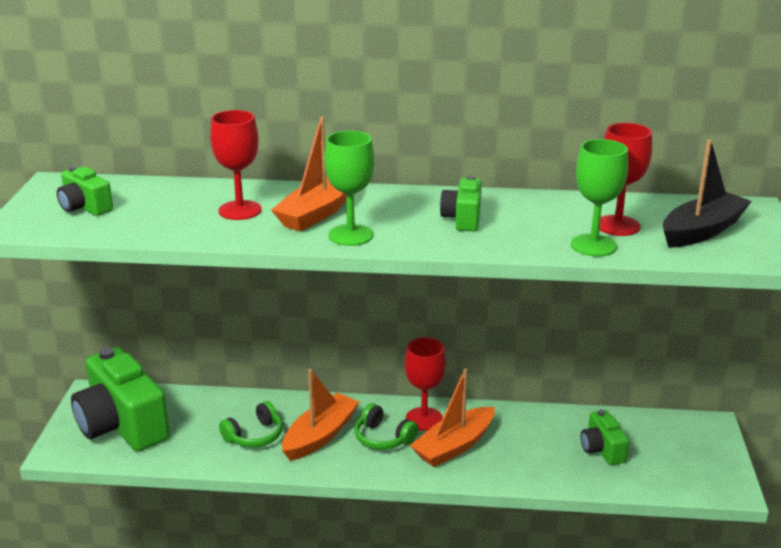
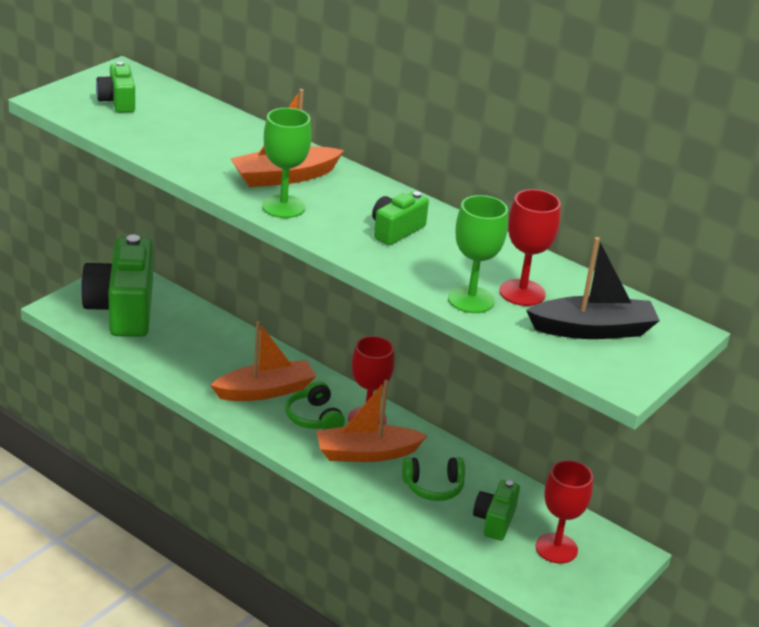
camera: 30 degrees right, 5 degrees up
red goblet [210,110,262,220] -> red goblet moved to [535,460,593,564]
green headphones [219,401,283,447] -> green headphones moved to [402,457,465,501]

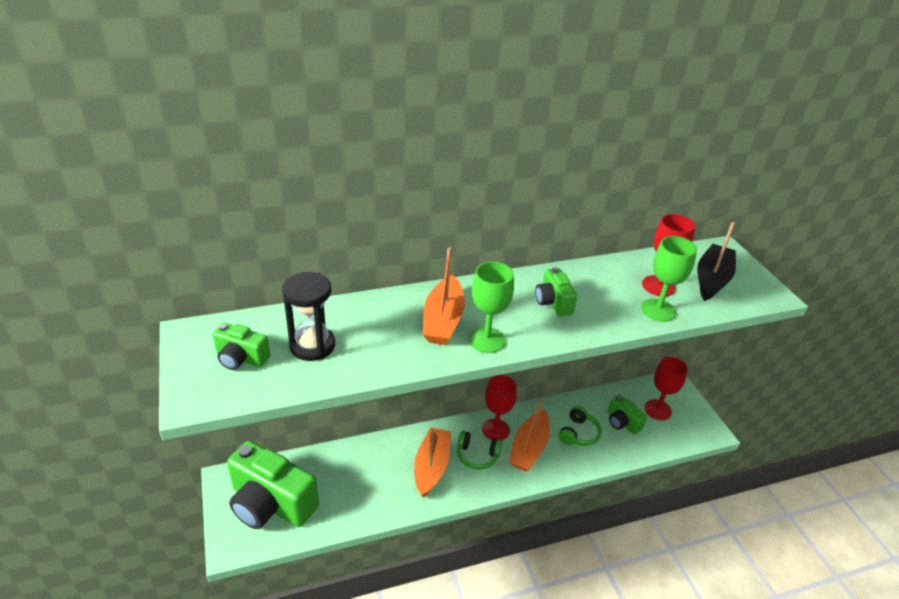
camera: 55 degrees left, 5 degrees up
none -> black hourglass [282,272,335,361]

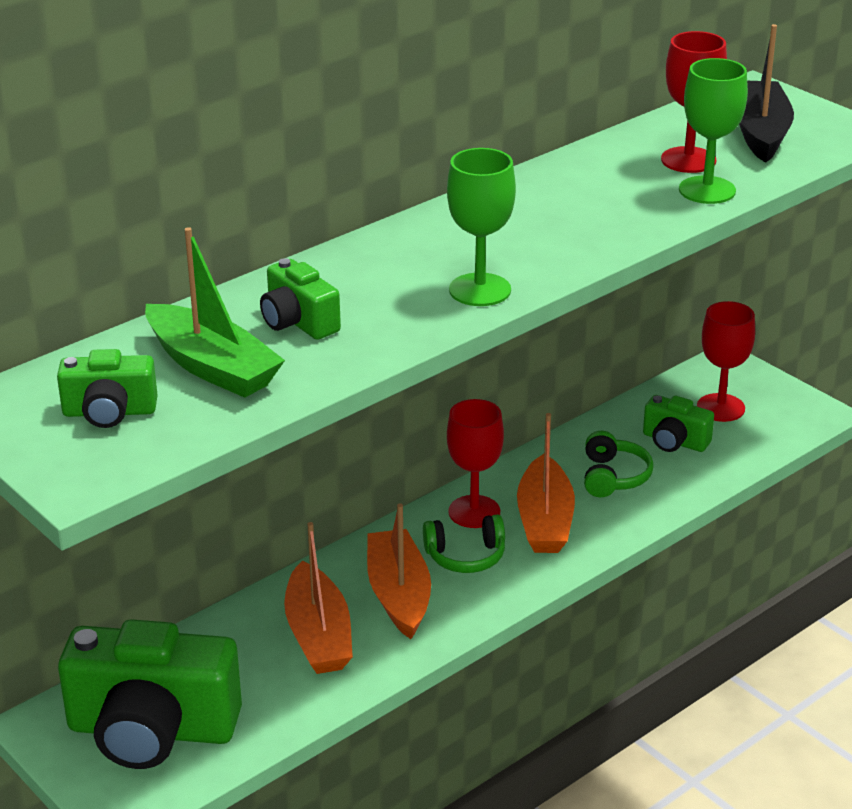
camera: 20 degrees left, 5 degrees down
black hourglass [282,272,335,361] -> green boat [145,227,285,398]
orange boat [423,247,465,345] -> orange boat moved to [284,522,353,674]
green camera [535,267,577,316] -> green camera moved to [260,258,341,340]

